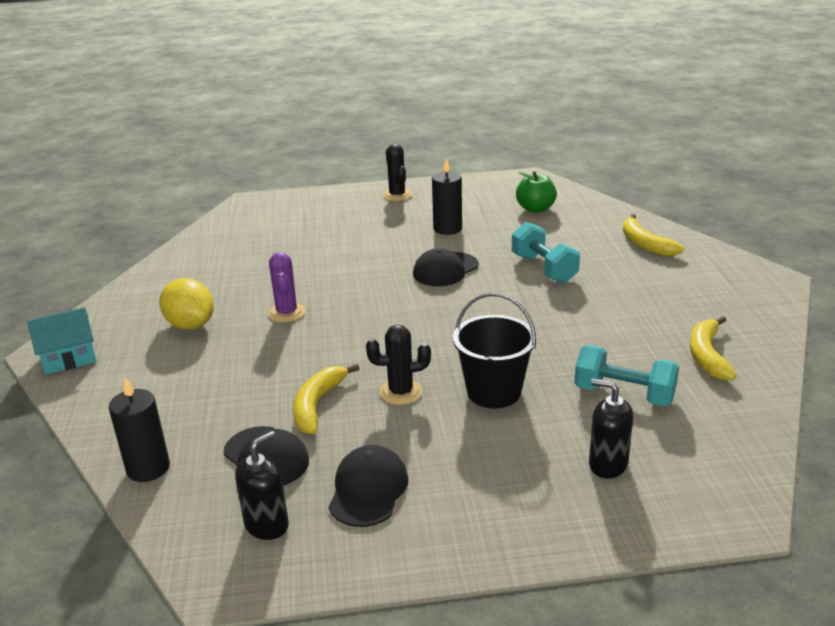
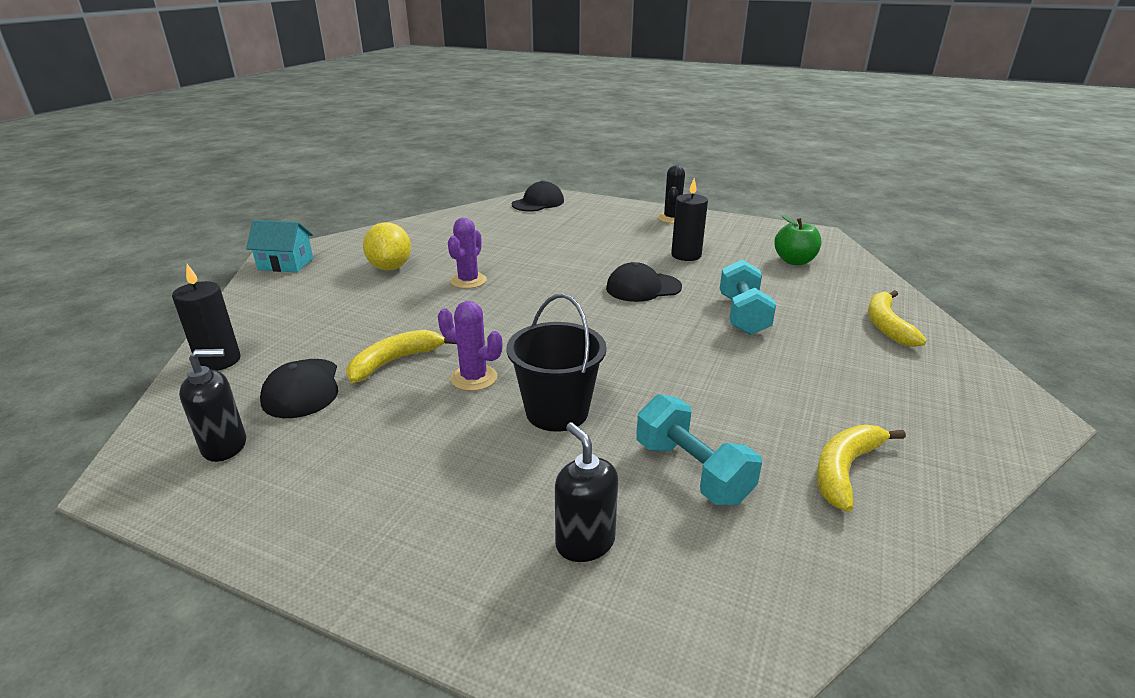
camera: 30 degrees right, 0 degrees up
black cap [329,445,409,527] -> black cap moved to [512,180,564,212]
black cactus [366,325,431,405] -> purple cactus [438,301,502,391]

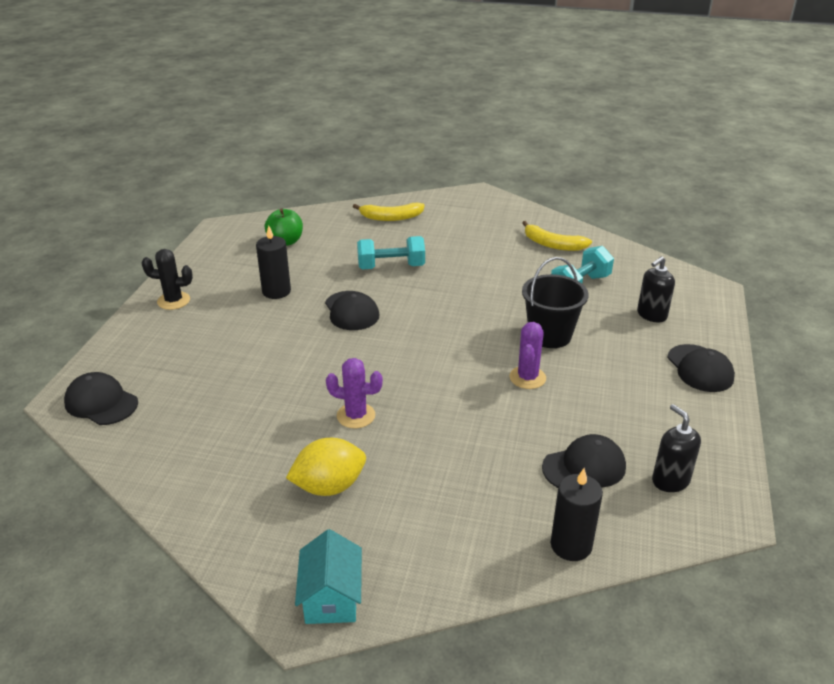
camera: 100 degrees left, 5 degrees up
yellow banana [346,330,457,383] -> none
none -> black cap [668,344,735,392]

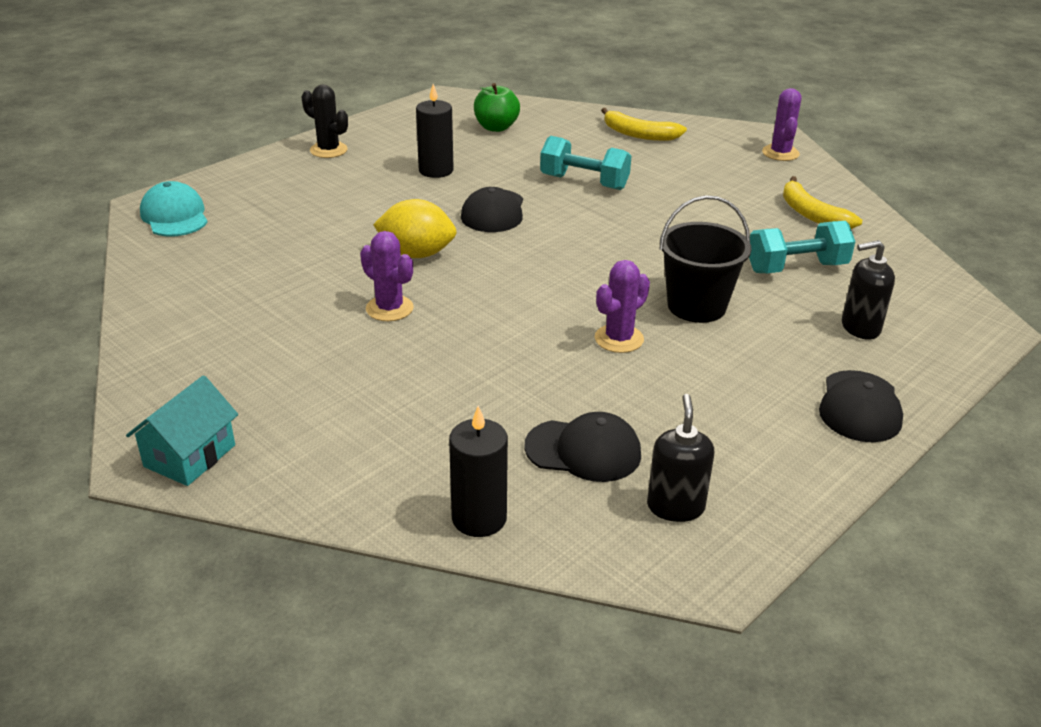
camera: 30 degrees right, 0 degrees up
black cap [64,372,138,425] -> turquoise cap [140,181,208,236]
yellow lemon [286,438,366,496] -> yellow lemon moved to [373,199,457,258]
none -> purple cactus [762,88,801,161]

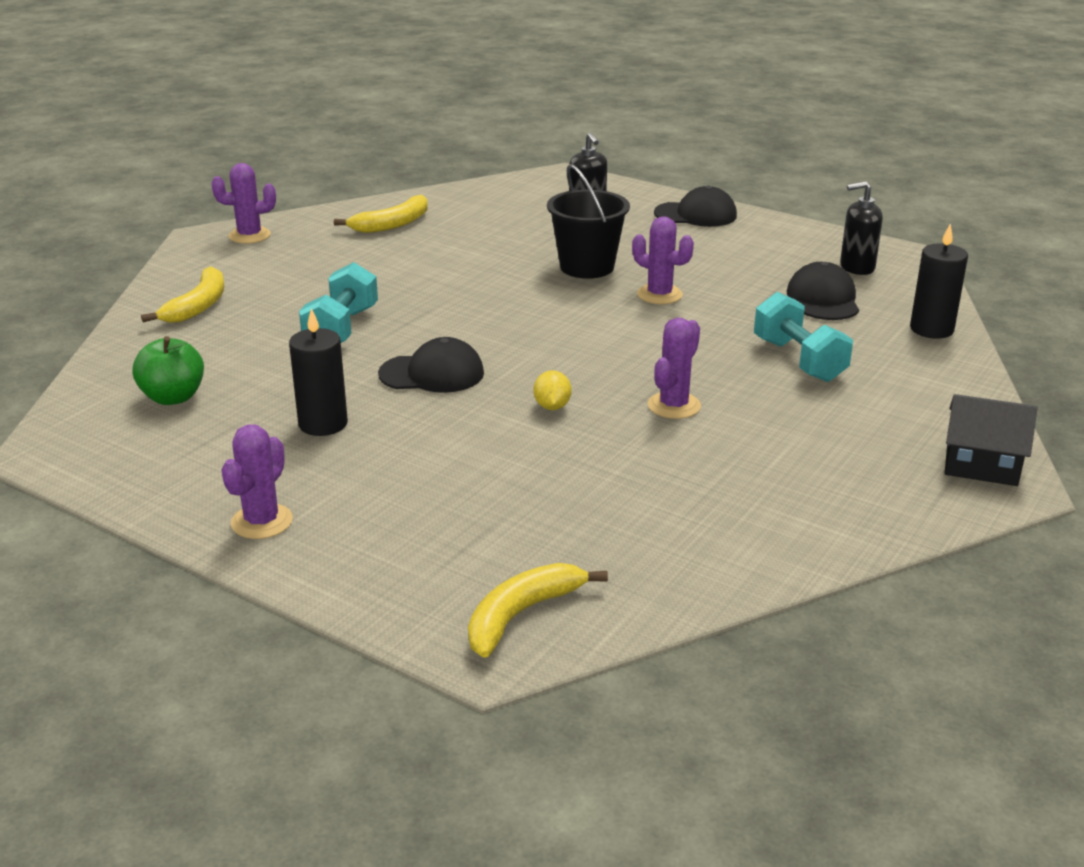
camera: 100 degrees left, 5 degrees down
turquoise house [126,375,238,486] -> black house [945,394,1038,486]
turquoise cap [140,181,208,236] -> yellow banana [468,563,608,658]
black cactus [302,84,348,158] -> purple cactus [221,424,293,539]
yellow lemon [373,199,457,258] -> yellow lemon [534,370,572,410], size x0.54
turquoise dumbbell [749,221,855,273] -> turquoise dumbbell moved to [754,292,853,382]

